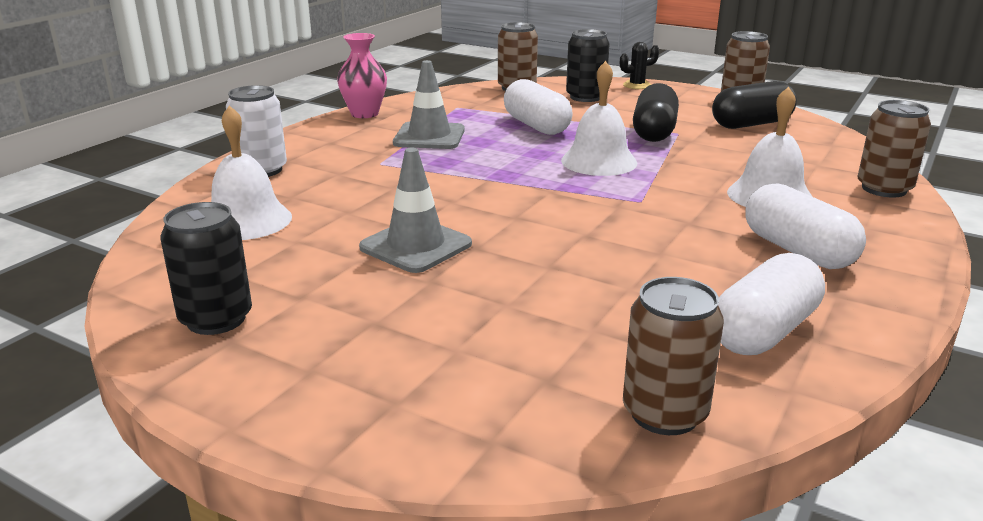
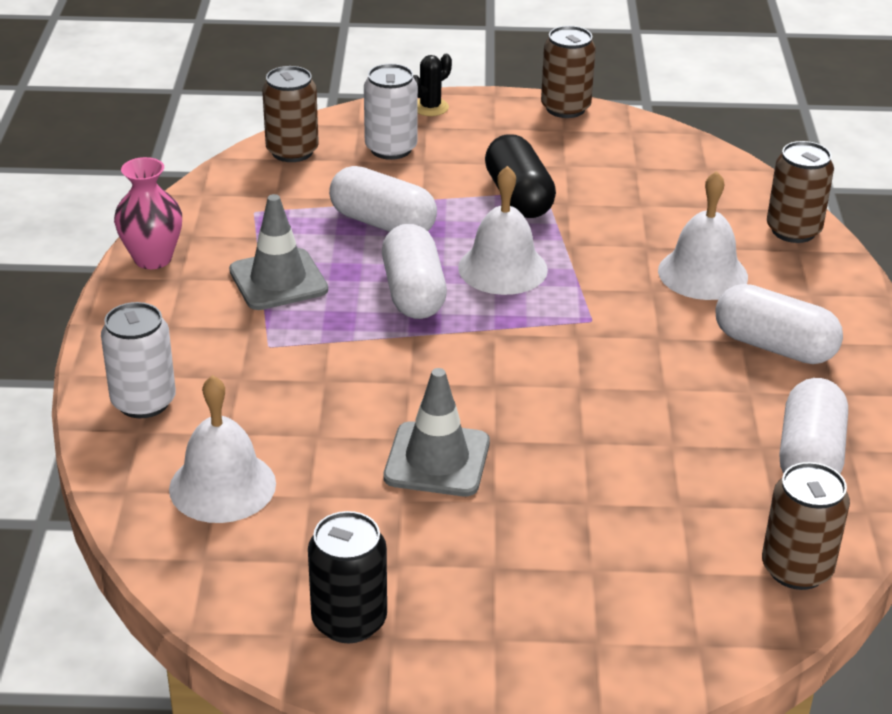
camera: 30 degrees left, 10 degrees up
black can [566,29,610,102] -> white can [364,64,418,160]
black capsule [712,81,797,129] -> none
none -> white capsule [382,224,447,319]

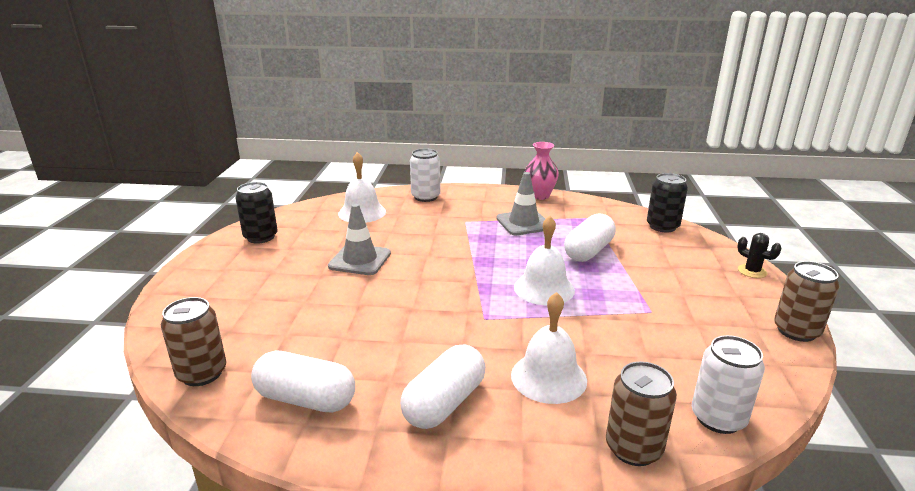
camera: 95 degrees right, 10 degrees down
brown can [262,66,319,162] -> black can [647,173,688,232]
white can [364,64,418,160] -> white can moved to [692,335,765,434]
white capsule [382,224,447,319] -> none
black capsule [485,134,556,218] -> none

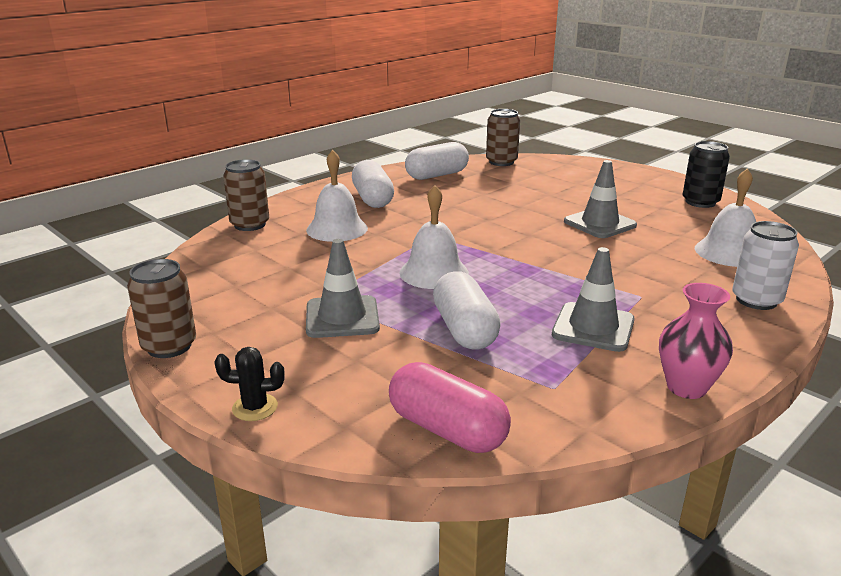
camera: 130 degrees right, 0 degrees up
black can [647,173,688,232] -> pink capsule [389,362,511,453]
white can [692,335,765,434] -> none
none -> grey traffic cone [306,239,380,338]

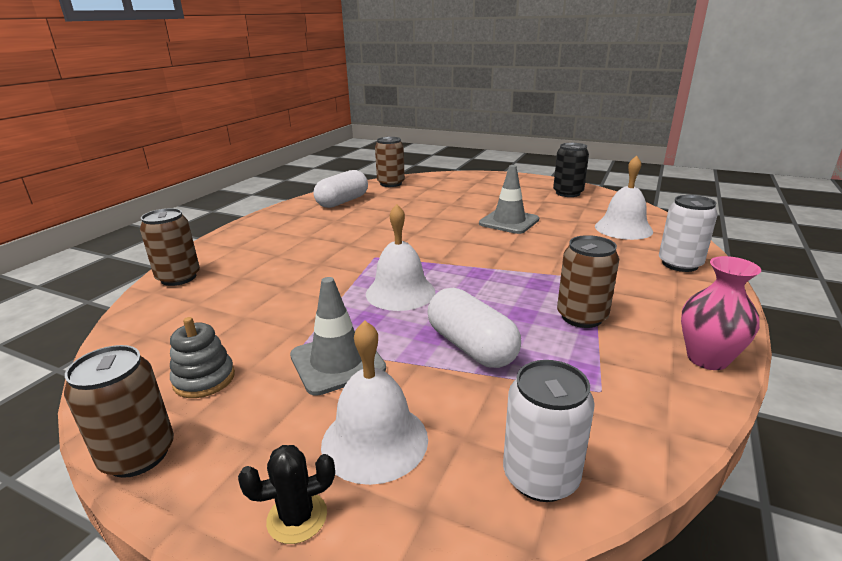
camera: 20 degrees left, 0 degrees up
white bell [306,150,368,242] -> white bell moved to [321,320,428,485]
white capsule [352,160,394,208] -> none
pink capsule [389,362,511,453] -> white can [503,360,595,502]
grey traffic cone [552,247,635,352] -> brown can [557,235,619,328]
none -> grey stacking toy [170,317,235,398]

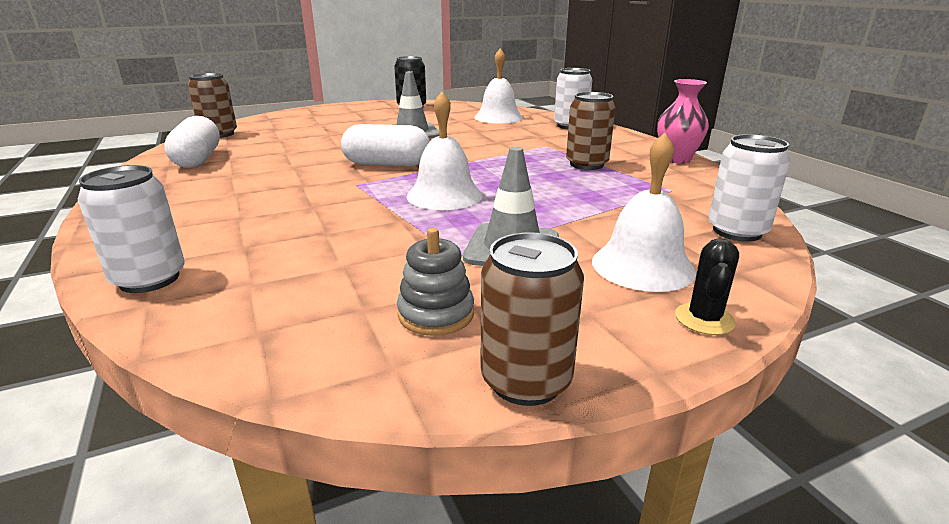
camera: 50 degrees left, 0 degrees up
brown can [140,208,200,286] -> white can [78,165,185,293]
white capsule [427,288,521,368] -> white capsule moved to [341,124,430,166]

